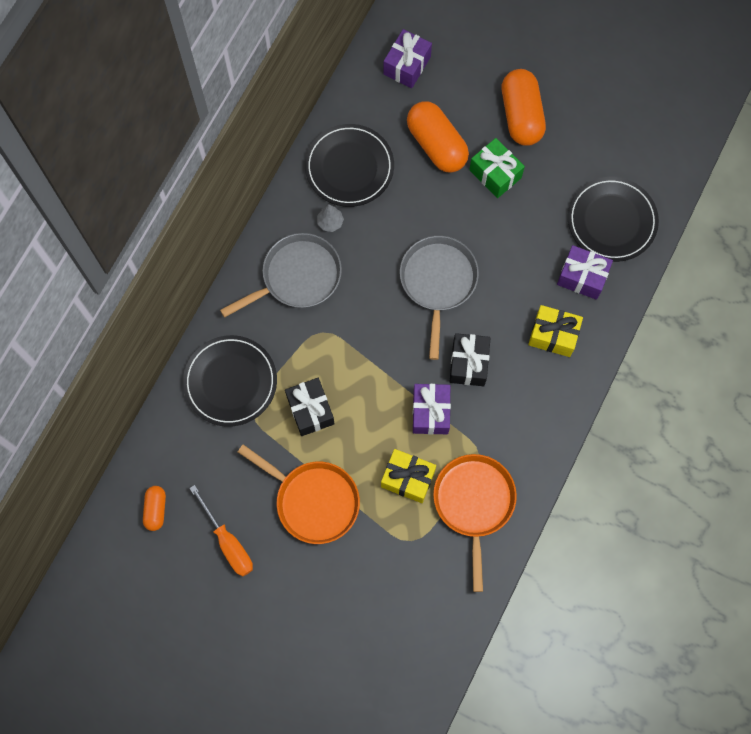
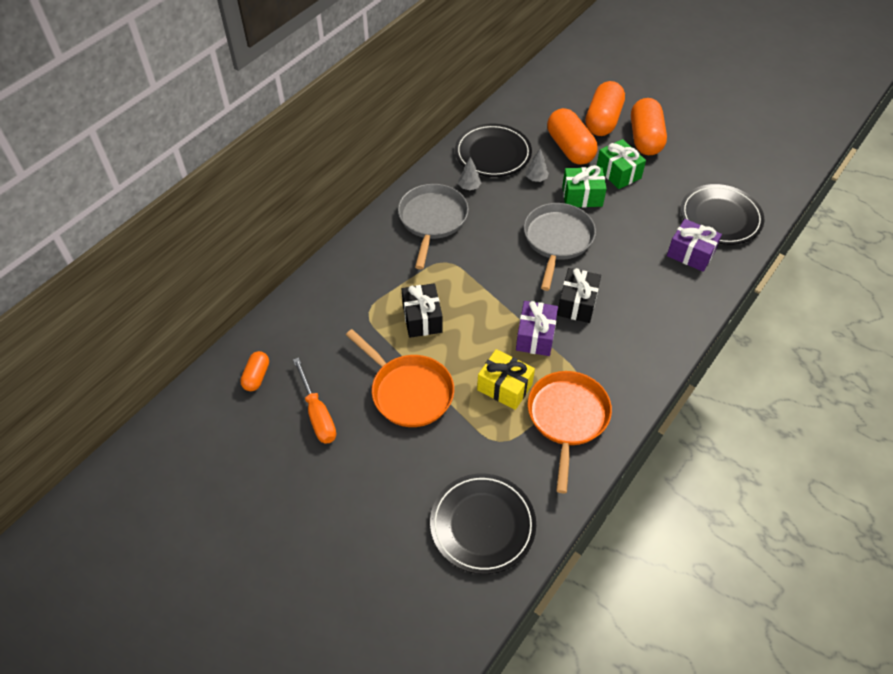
camera: 10 degrees right, 20 degrees down
black plate [183,335,277,427] -> black plate moved to [430,474,536,574]
grey pan [220,233,342,318] -> grey pan turned 60 degrees counterclockwise [398,184,469,269]
purple gift [383,29,432,88] -> none
yellow gift [528,305,583,357] -> none
none -> grey tree [525,149,549,182]
none -> green gift [562,165,607,207]
none -> orange capsule [585,81,625,136]

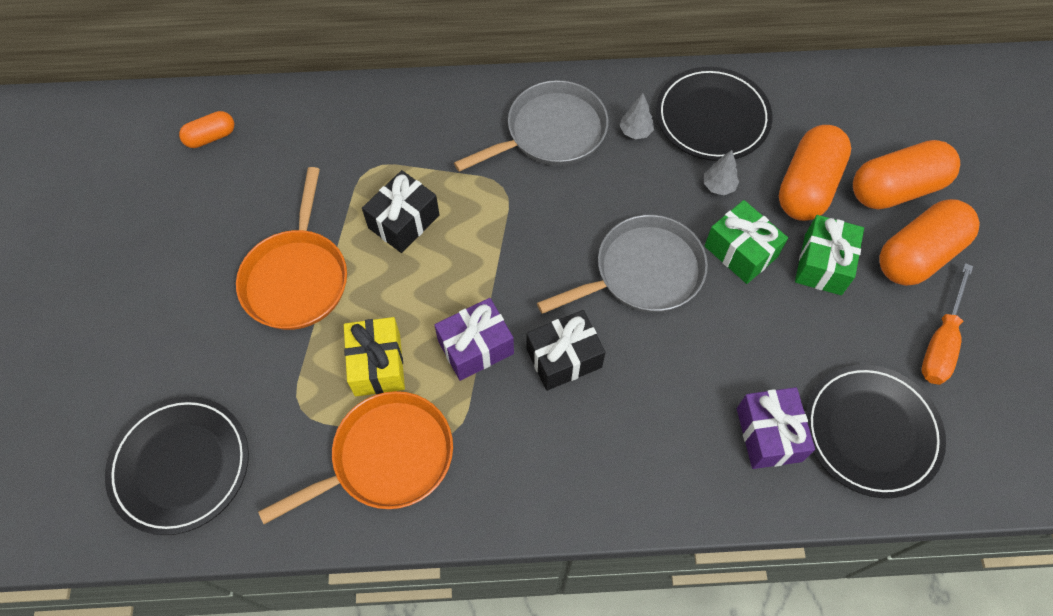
camera: 50 degrees right, 10 degrees up
orange screwdriver [293,358,336,444] -> orange screwdriver moved to [922,263,973,385]

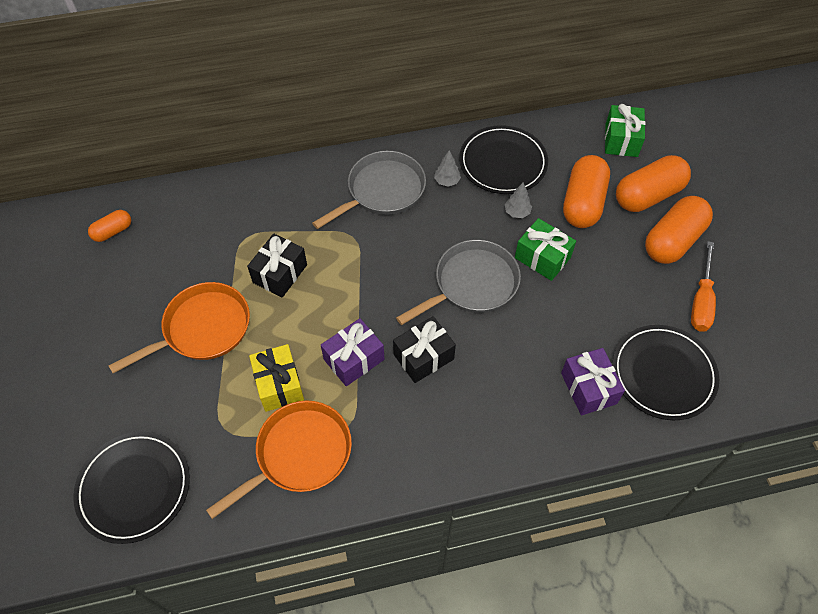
camera: 10 degrees left, 5 degrees down
orange pan [236,167,347,330] -> orange pan turned 120 degrees counterclockwise [109,282,250,373]
green gift [795,215,864,295] -> green gift moved to [605,104,645,157]

